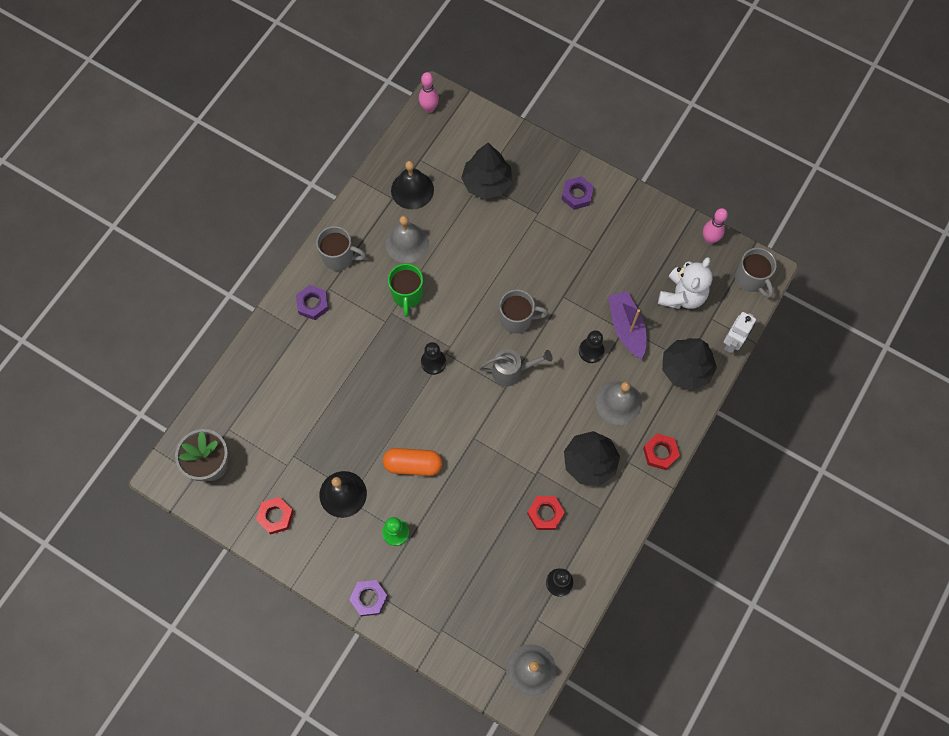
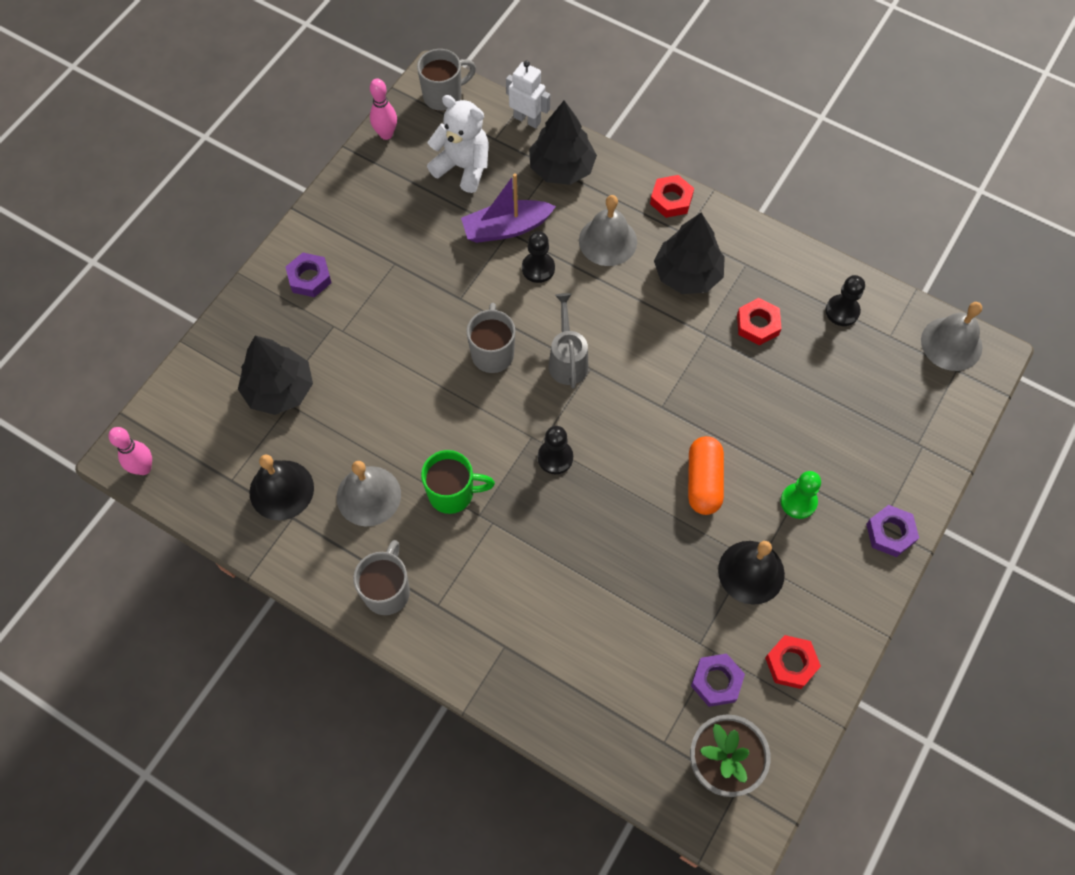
camera: 90 degrees left, 5 degrees down
purple nut [296,285,329,320] -> purple nut moved to [691,654,745,707]

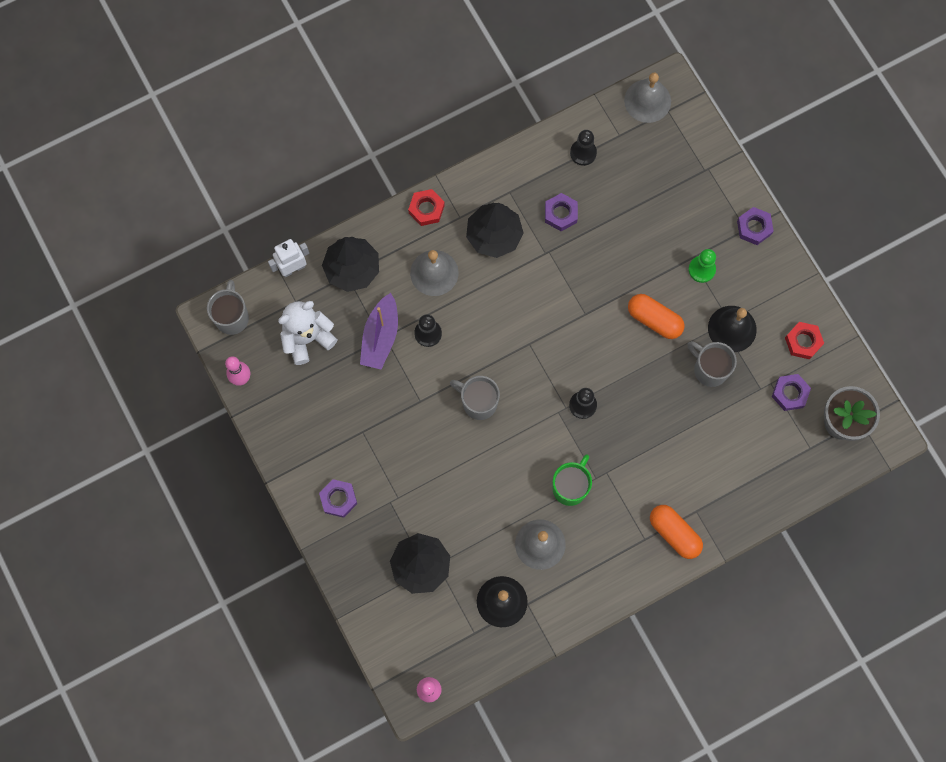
camera: 60 degrees left, 10 degrees up
grey mug [353,540,410,615] -> grey mug moved to [688,341,737,387]
grey watering can [549,293,589,389] -> none
red nut [737,298,782,345] -> purple nut [545,193,578,231]
none -> orange capsule [650,505,703,559]

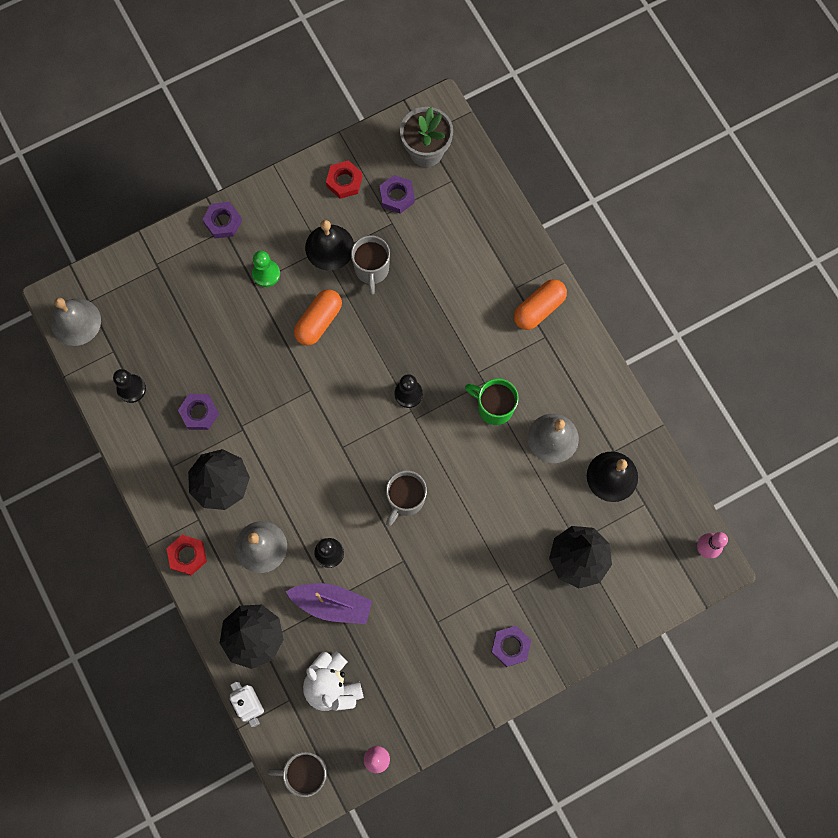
camera: 90 degrees left, 0 degrees up
grey mug [688,341,737,387] -> grey mug turned 45 degrees counterclockwise [351,235,390,295]

